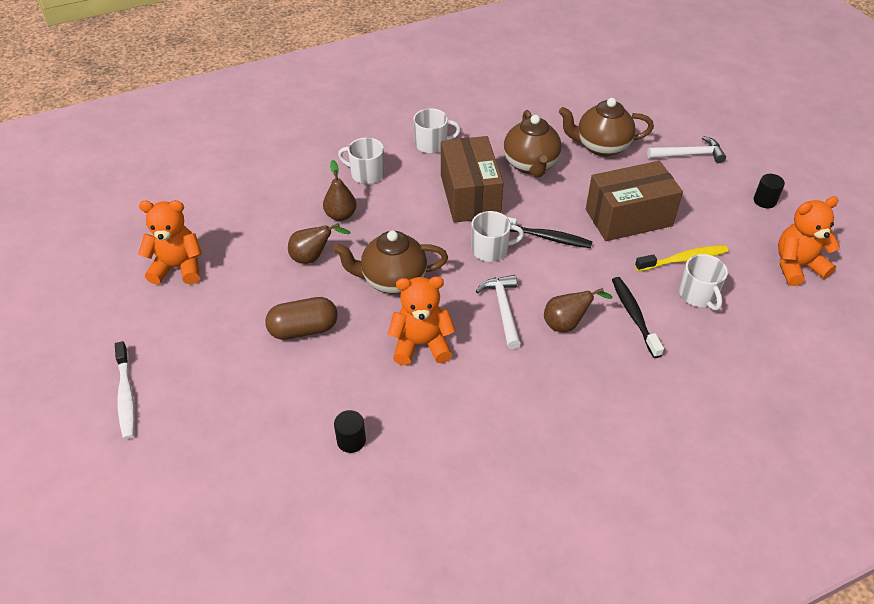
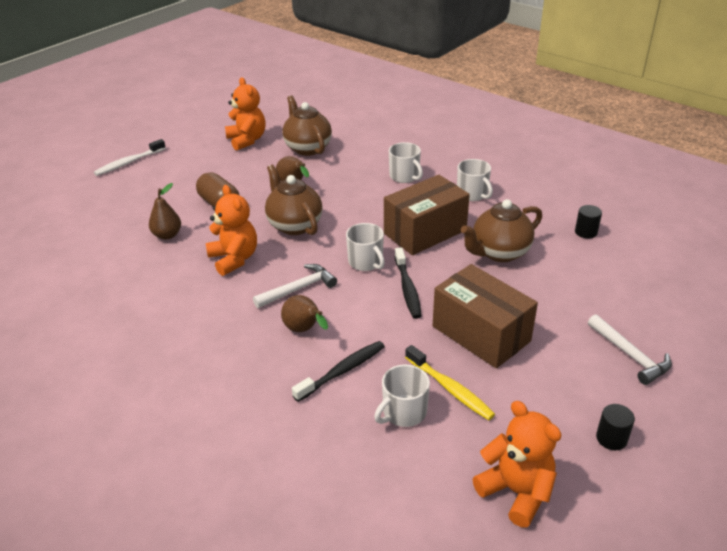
camera: 65 degrees right, 10 degrees down
brown pear [323,160,357,221] -> brown pear moved to [149,183,181,240]
black cylinder [334,410,366,453] -> black cylinder moved to [575,205,602,239]
white mug [338,137,384,184] -> white mug turned 150 degrees clockwise [389,142,423,183]
brown teapot [559,98,654,157] -> brown teapot moved to [283,95,332,156]

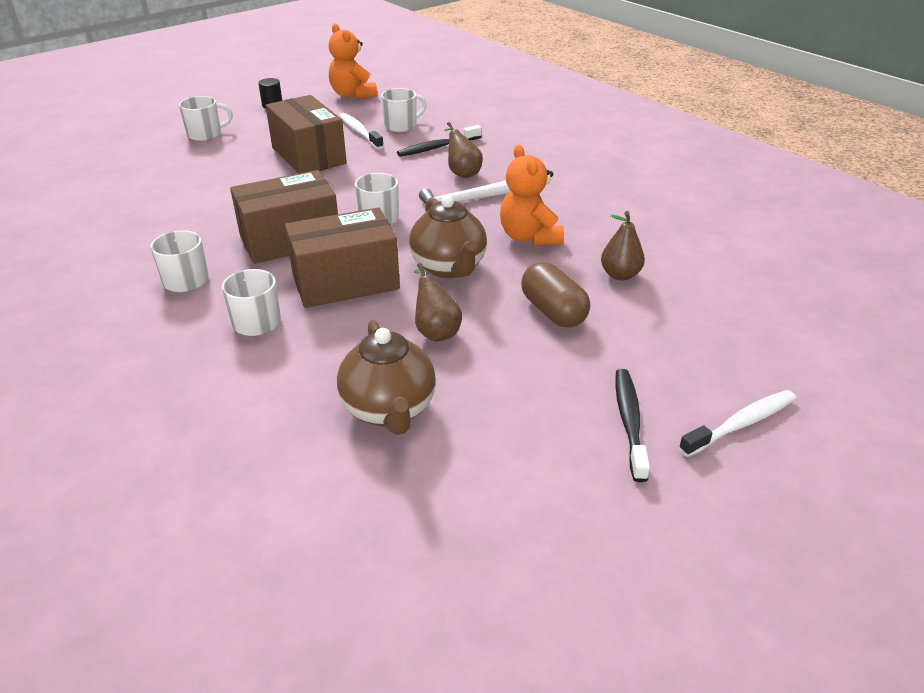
camera: 170 degrees left, 0 degrees up
orange teddy bear [225,77,265,151] -> none
black toothbrush [394,247,422,319] -> black toothbrush moved to [615,369,650,482]
yellow toothbrush [405,345,495,420] -> white toothbrush [339,113,384,150]
brown teapot [461,199,542,262] -> none
black cylinder [575,205,602,239] -> none
white hammer [588,314,672,385] -> white mug [179,96,233,141]
none -> brown box [285,208,400,308]

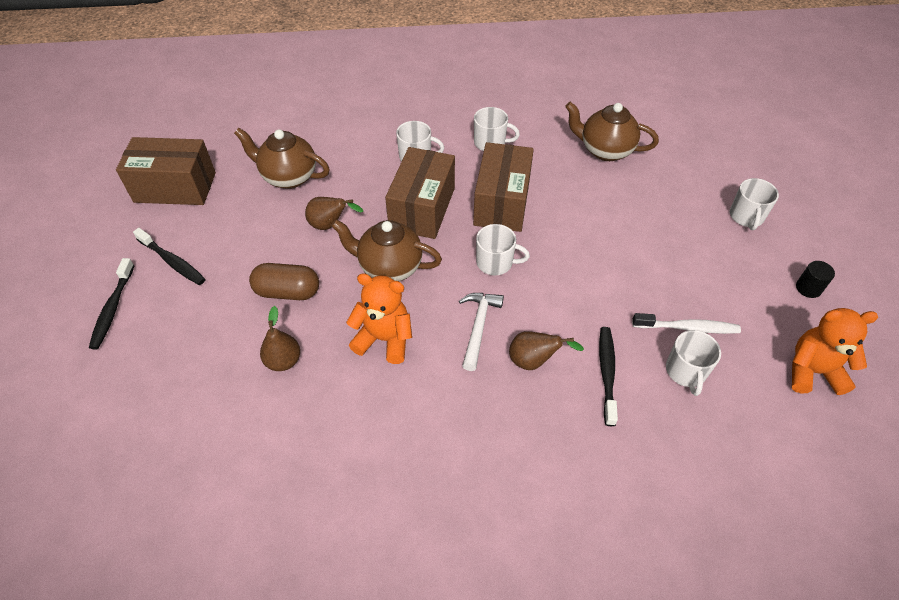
camera: 125 degrees right, 15 degrees up
brown box [265,95,347,173] -> brown box moved to [116,137,216,205]
white toothbrush [679,390,796,457] -> black toothbrush [89,258,135,349]
none -> brown teapot [565,102,659,161]

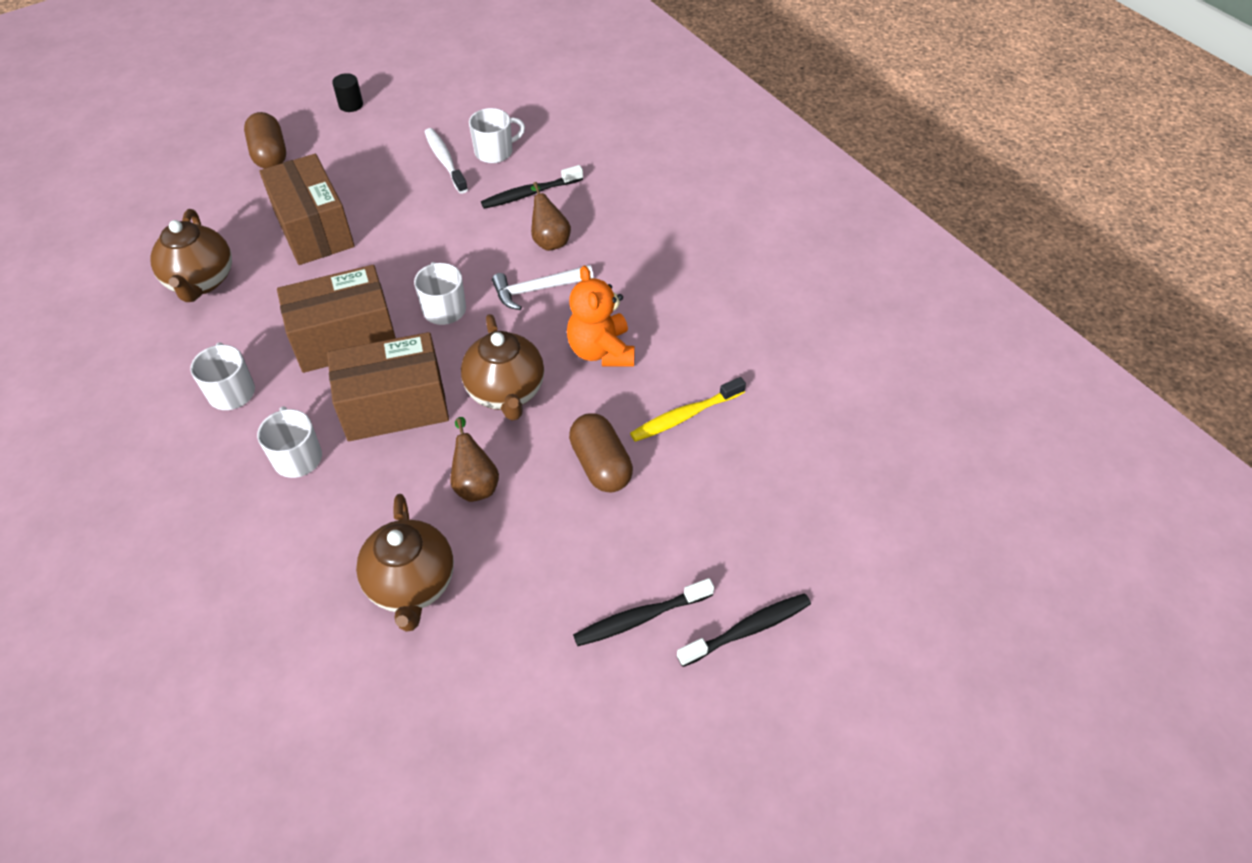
camera: 120 degrees left, 0 degrees up
brown box [116,137,216,205] -> brown box moved to [259,154,355,265]
black toothbrush [133,228,206,285] -> black toothbrush turned 120 degrees counterclockwise [573,578,714,646]
brown pear [260,306,300,371] -> yellow toothbrush [630,377,746,442]
white mug [730,178,779,230] -> brown capsule [244,112,286,169]
orange teddy bear [792,308,878,395] -> none

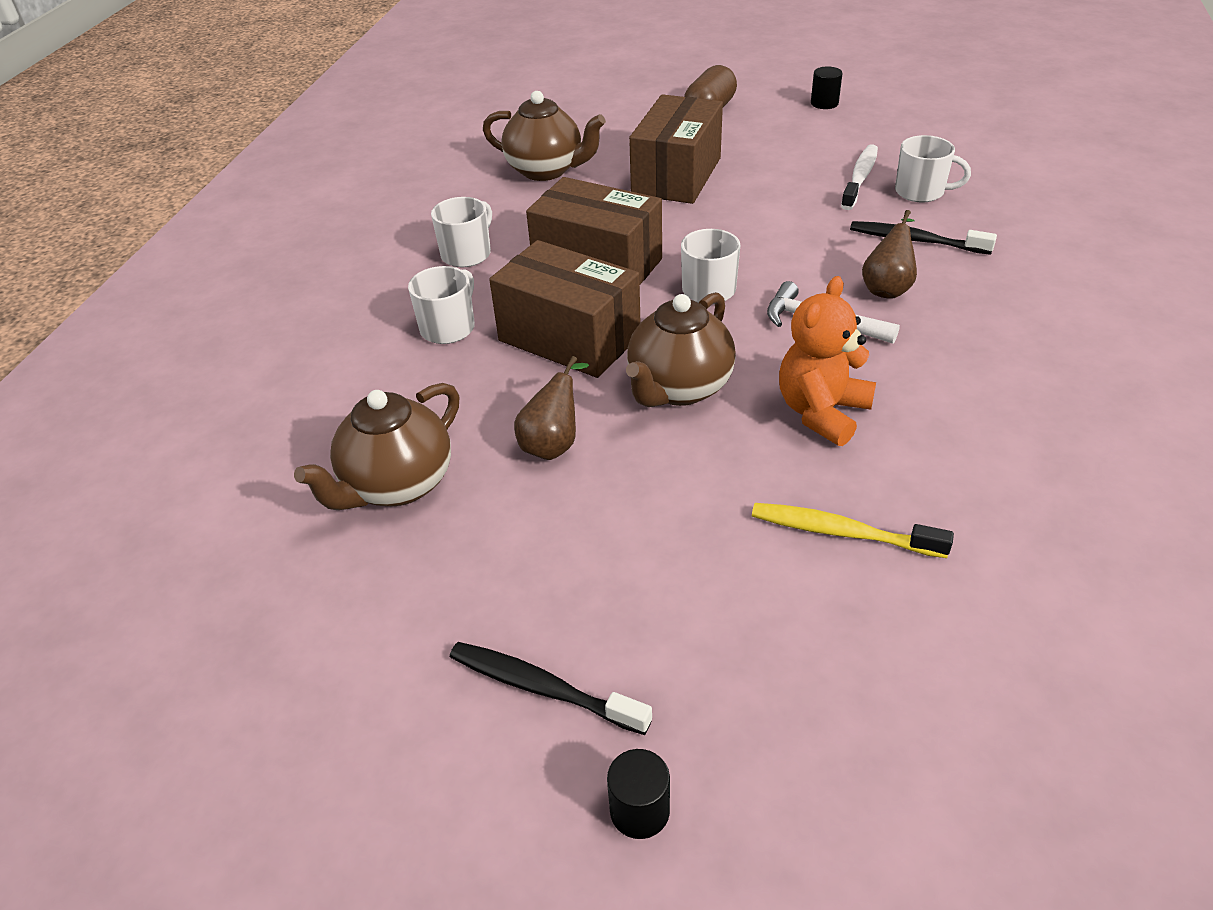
camera: 50 degrees right, 10 degrees down
brown teapot [150,209,232,302] -> brown teapot turned 105 degrees counterclockwise [483,91,606,181]
brown capsule [569,413,633,492] -> none
black toothbrush [677,593,811,667] -> black cylinder [607,749,670,839]

